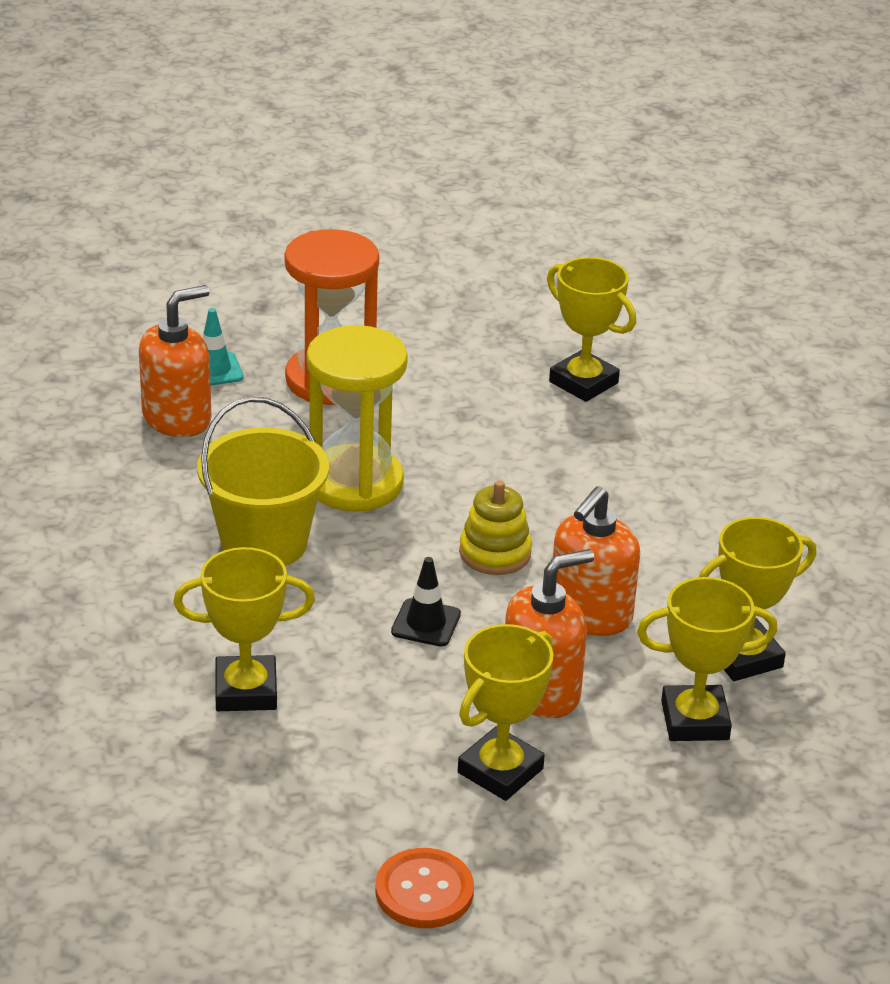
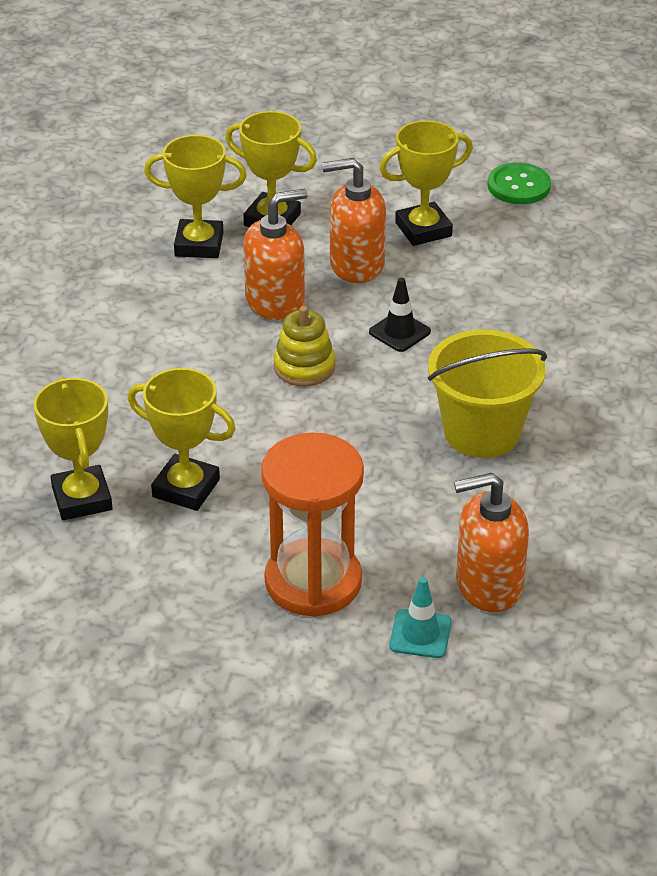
camera: 150 degrees left, 5 degrees up
yellow trophy [173,547,315,711] -> yellow trophy moved to [128,368,236,511]
yellow hourglass [307,325,408,512] -> none
orange button [376,848,474,928] -> green button [488,163,551,204]

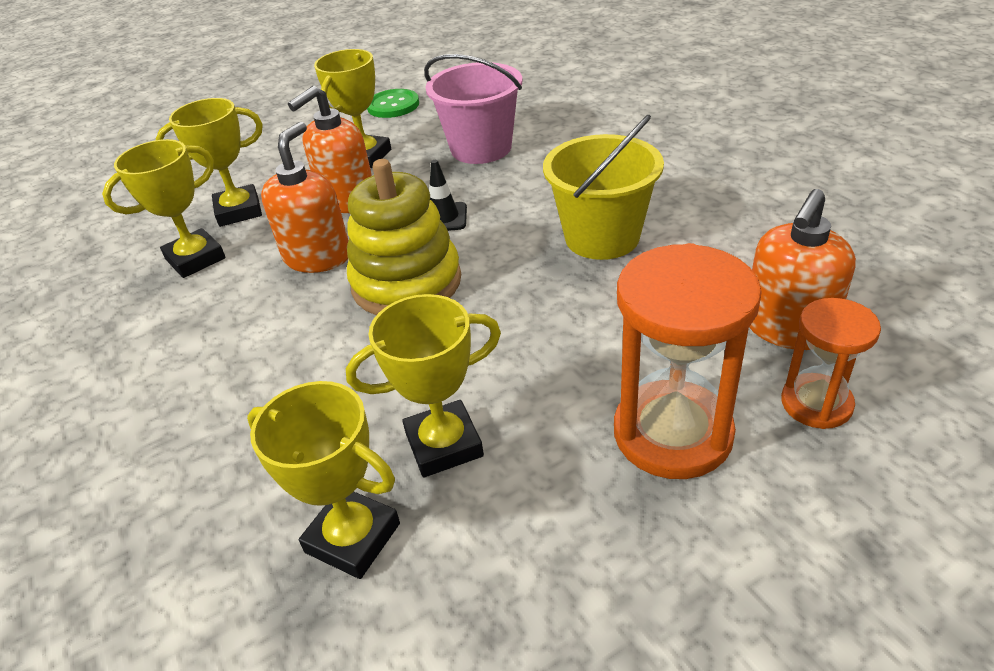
camera: 40 degrees left, 0 degrees up
yellow stacking toy [273,306,335,387] -> yellow stacking toy [347,159,461,315], size x1.71
turquoise traffic cone [389,577,452,658] -> orange hourglass [781,298,881,429]
none -> pink bucket [424,54,522,164]

